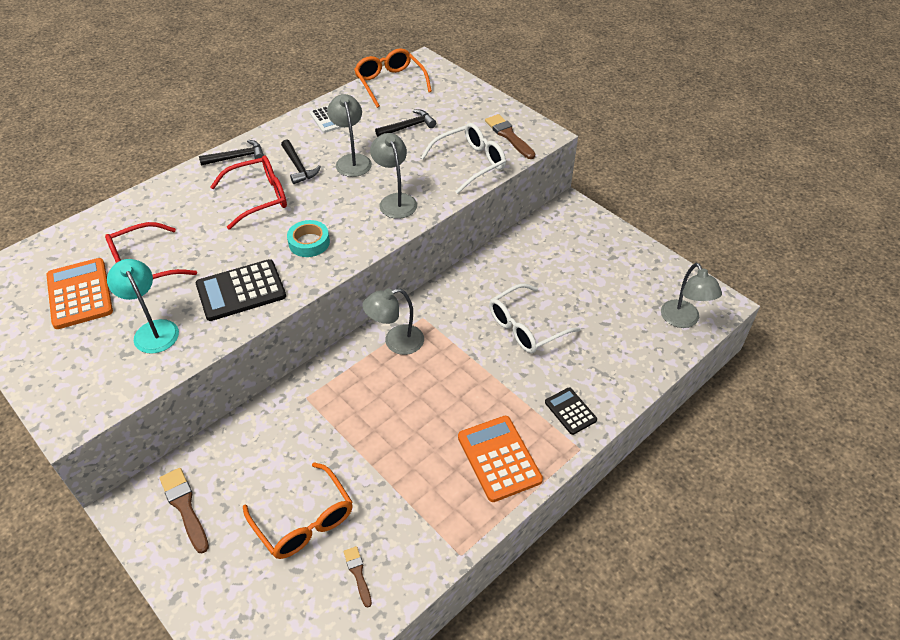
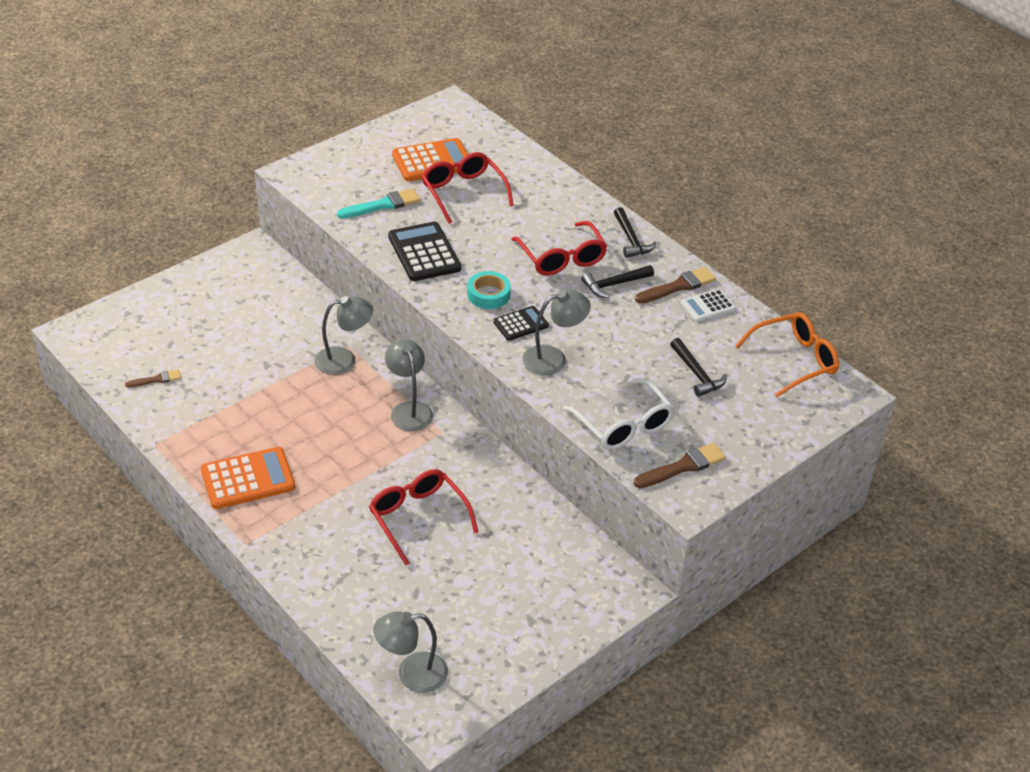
camera: 90 degrees right, 5 degrees down
turquoise lamp [107,259,179,354] -> turquoise brush [337,189,420,219]
brown brush [160,468,209,554] -> brown brush moved to [635,267,716,304]
orange glasses [243,462,353,559] -> none
grey lamp [327,94,372,177] -> grey lamp moved to [314,296,373,375]
white glasses [489,284,581,353] -> red glasses [369,469,478,565]
black calculator [545,387,597,435] -> black calculator moved to [493,306,549,341]

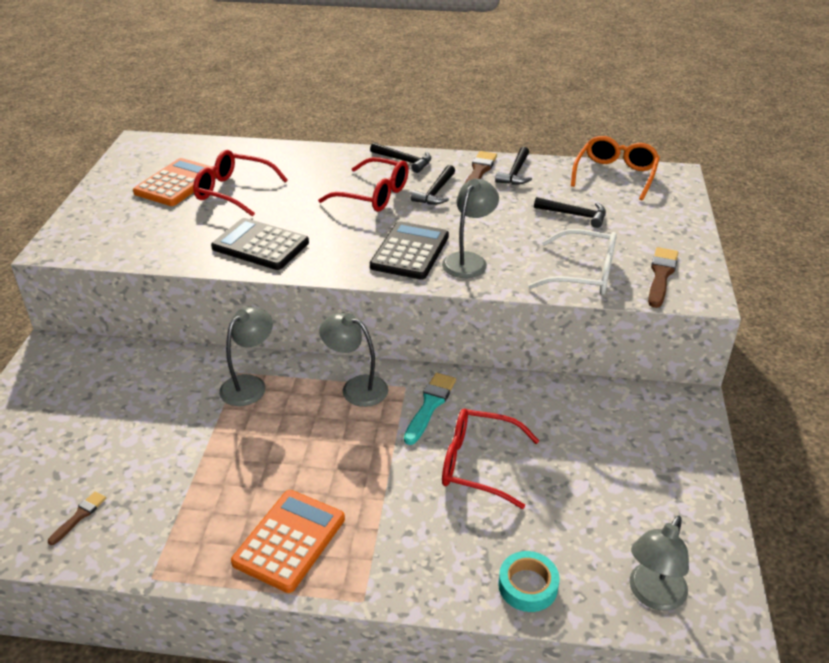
camera: 40 degrees left, 5 degrees down
turquoise brush [337,189,420,219] -> turquoise brush moved to [404,373,456,445]
turquoise tape [467,271,511,309] -> turquoise tape moved to [498,551,560,612]
black calculator [493,306,549,341] -> black calculator [370,221,449,280], size x1.70
white calculator [681,289,736,322] -> black hammer [495,147,532,185]

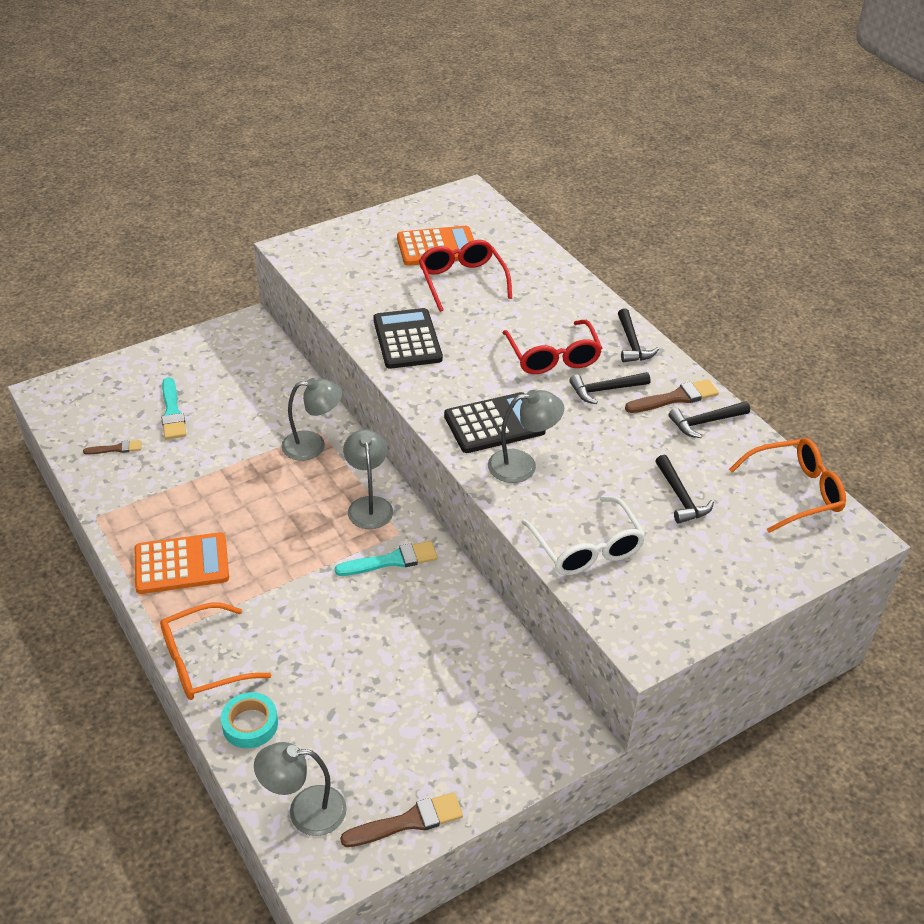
camera: 50 degrees right, 5 degrees up
red glasses [442,408,539,509] -> none
brown brush [648,247,678,308] -> brown brush moved to [340,792,463,847]
none -> orange glasses [160,603,271,700]
none -> turquoise brush [161,377,186,439]

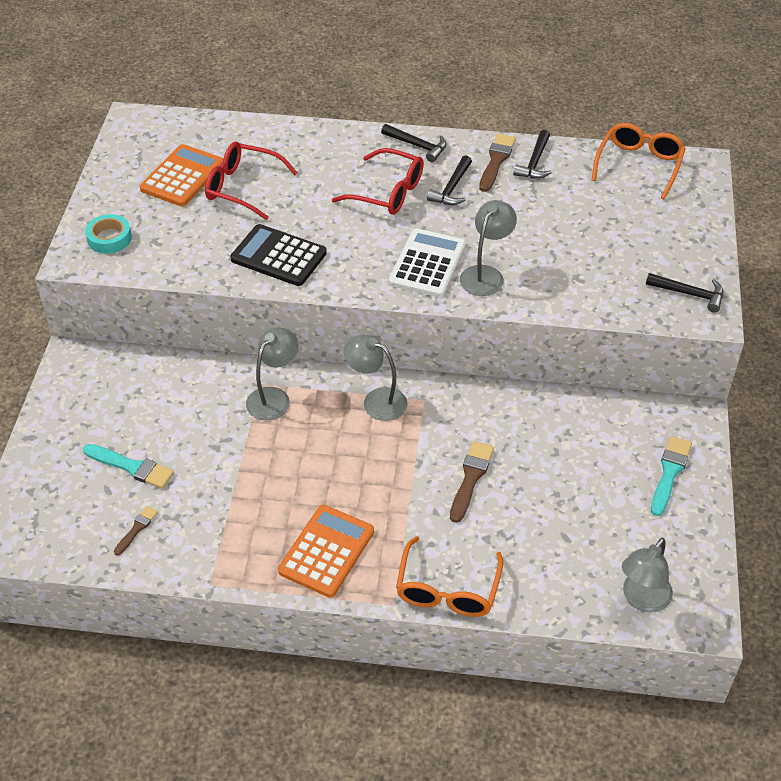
camera: 50 degrees left, 5 degrees up
turquoise tape [221,692,278,748] -> turquoise tape moved to [85,214,132,254]
turquoise brush [335,541,438,576] -> turquoise brush moved to [651,436,692,516]
brown brush [340,792,463,847] -> brown brush moved to [450,441,494,523]
black calculator [444,392,546,453] -> white calculator [389,228,466,297]
white glasses [521,496,646,575] -> none
black hammer [656,455,714,524] -> black hammer moved to [646,273,724,313]

